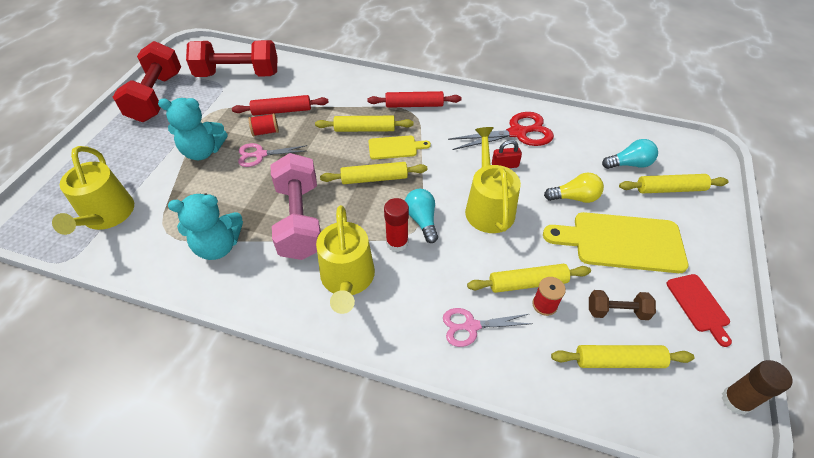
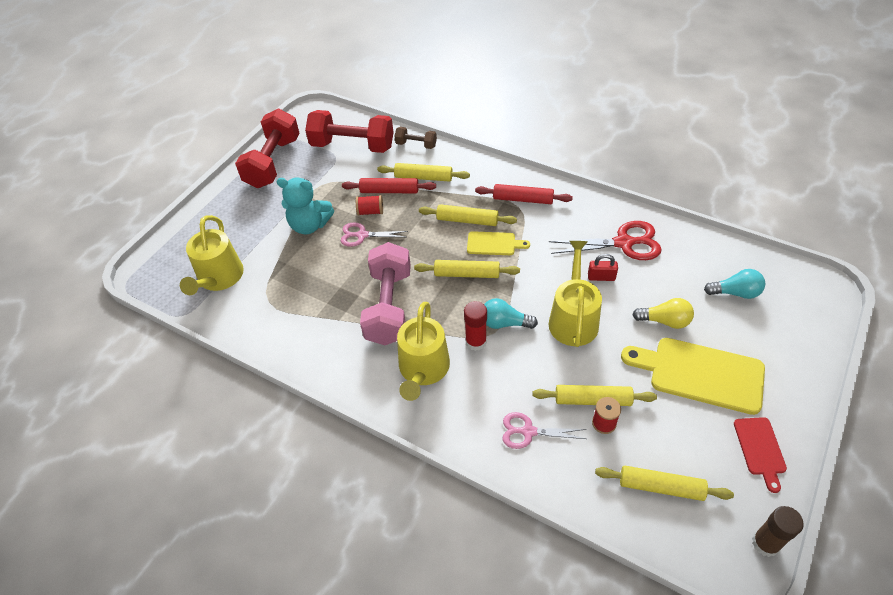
camera: 15 degrees right, 0 degrees up
turquoise teddy bear [168,194,243,260] -> none
turquoise light bulb [405,189,438,243] -> turquoise light bulb turned 75 degrees counterclockwise [484,298,538,329]
brown dumbbell [589,290,656,320] -> brown dumbbell moved to [394,127,437,149]
yellow rolling pin [619,174,728,194] -> yellow rolling pin moved to [377,163,470,182]

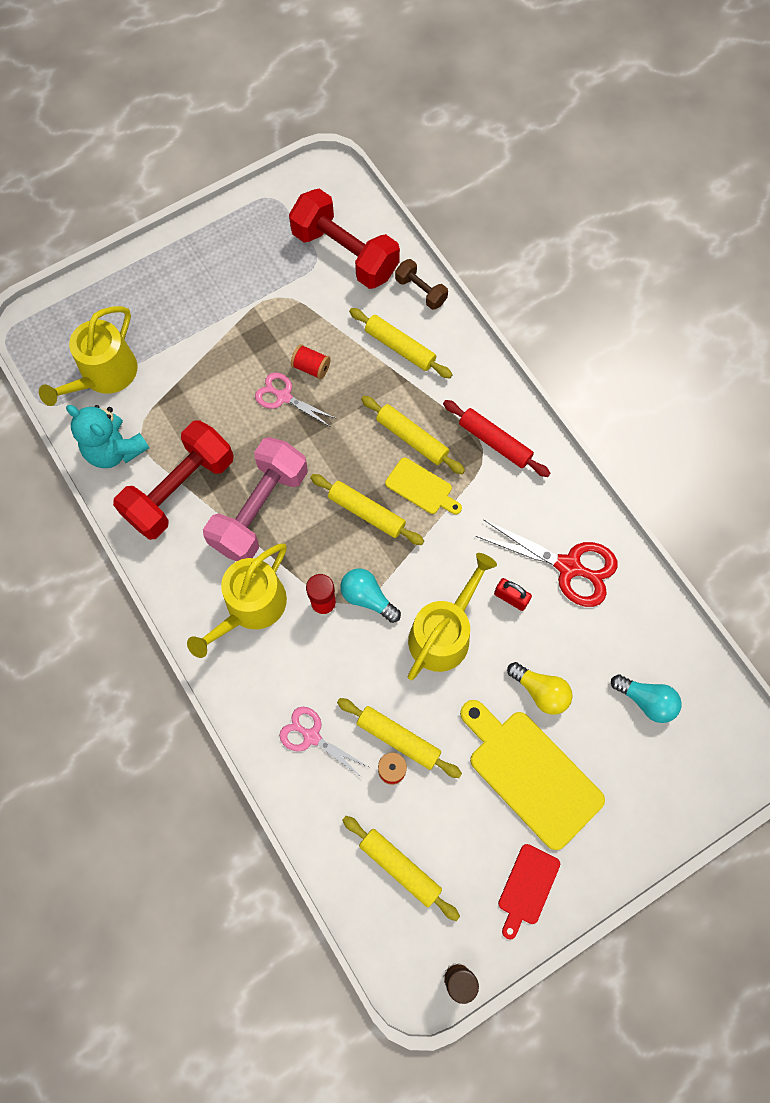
camera: 25 degrees right, 20 degrees up
red dumbbell [235,109,300,188] -> red dumbbell moved to [113,420,234,540]
turquoise teddy bear [277,178,334,234] -> turquoise teddy bear moved to [66,405,149,468]
red rolling pin [342,178,436,193] -> none

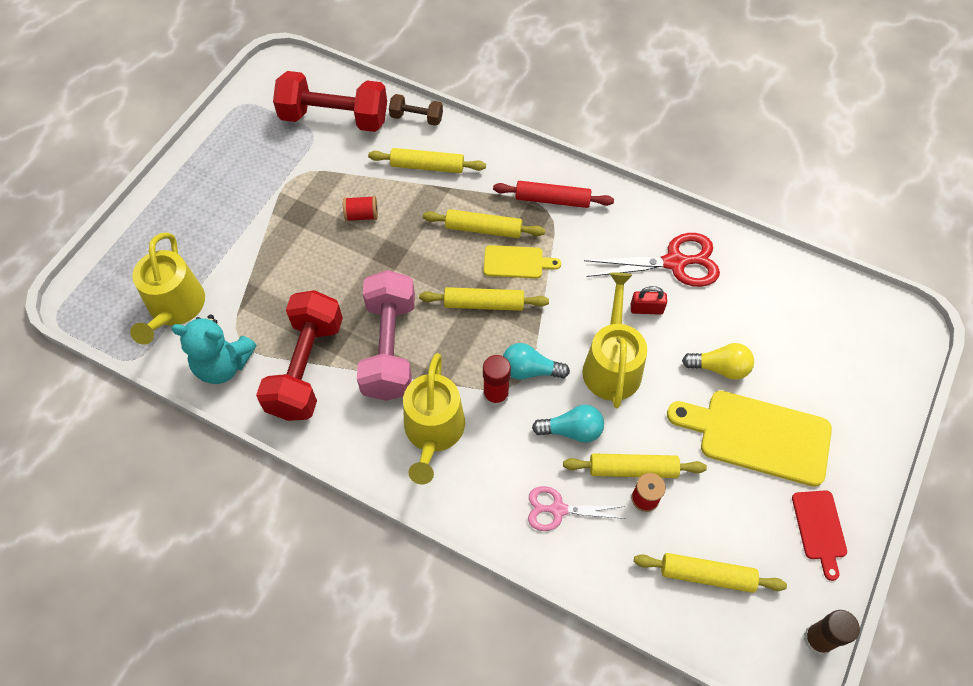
camera: 30 degrees left, 10 degrees down
pink scissors [255,373,337,427] -> none
turquoise light bulb [611,674,681,723] -> turquoise light bulb moved to [532,405,604,443]

